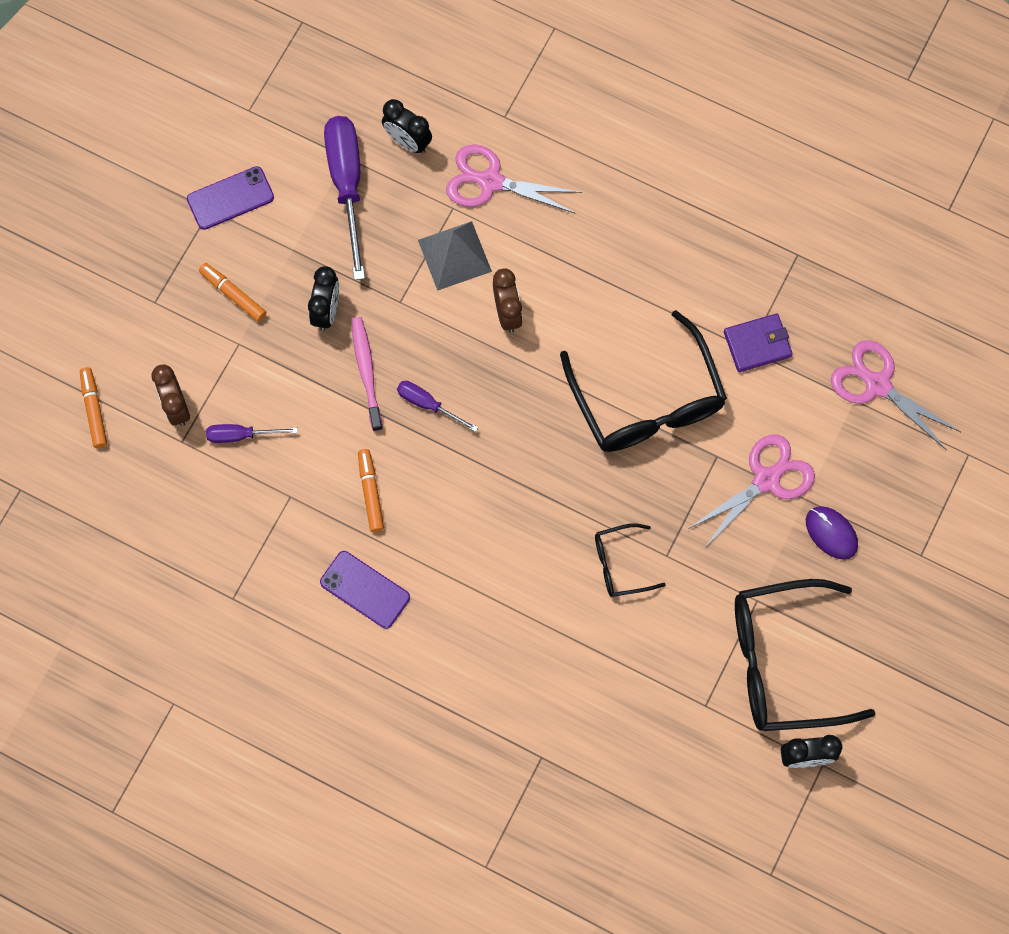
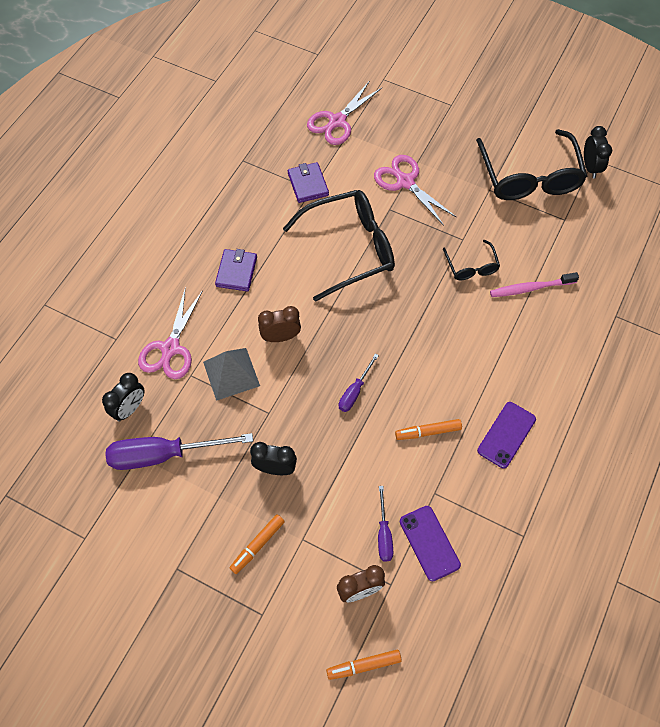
camera: 90 degrees left, 10 degrees down
purple phone [187,166,274,230] -> purple phone moved to [400,506,461,581]
pink toothbrush [352,317,383,432] -> pink toothbrush moved to [490,272,579,297]
purple mouse [806,506,858,560] -> none
none -> purple wallet [215,249,257,291]

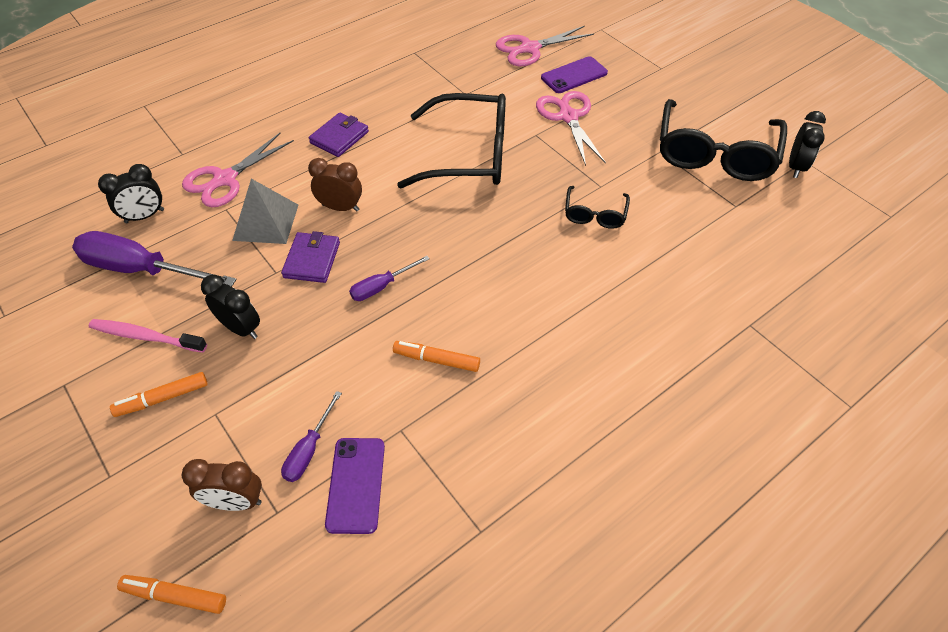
camera: 25 degrees right, 10 degrees down
purple wallet [288,162,329,203] -> purple wallet moved to [281,231,340,283]
purple phone [477,402,536,468] -> purple phone moved to [541,56,608,93]
pink toothbrush [490,272,579,297] -> pink toothbrush moved to [88,319,207,353]

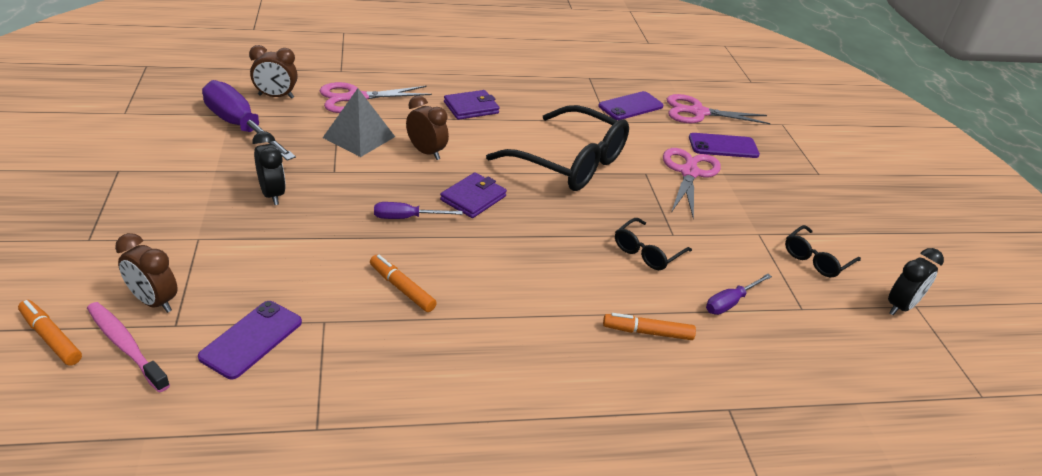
camera: 25 degrees right, 15 degrees down
pink toothbrush [88,319,207,353] -> pink toothbrush moved to [87,302,170,393]
black clock [98,164,164,223] -> brown clock [249,45,298,99]
orange marker [110,372,207,417] -> orange marker moved to [603,313,696,340]
purple wallet [281,231,340,283] -> purple wallet moved to [440,172,507,218]
purple screwdriver [281,391,342,482] -> purple screwdriver moved to [706,274,772,315]
black glasses [660,99,787,181] -> black glasses [785,225,861,277], size x0.48
none -> purple phone [599,91,663,120]

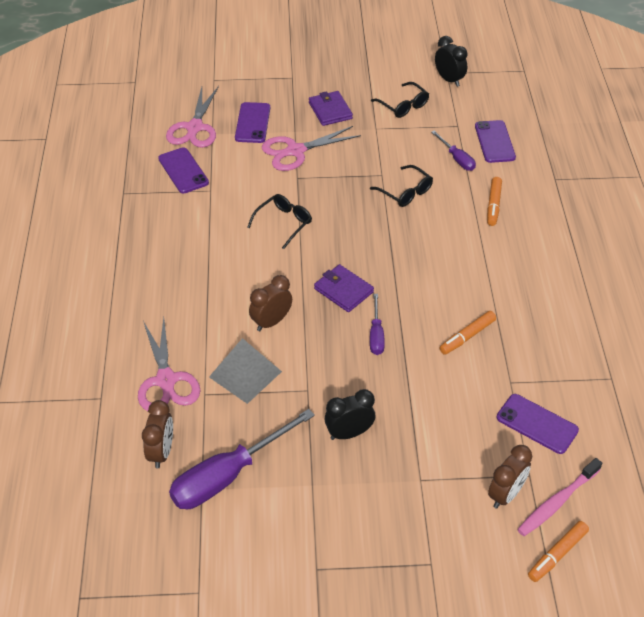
camera: 80 degrees left, 10 degrees up
purple wallet [444,90,500,120] -> purple wallet moved to [309,91,353,126]
black glasses [486,105,629,191] -> black glasses [247,194,312,249], size x0.48
pink scissors [663,148,721,219] -> pink scissors turned 45 degrees counterclockwise [262,126,361,171]
none -> purple phone [475,120,516,163]

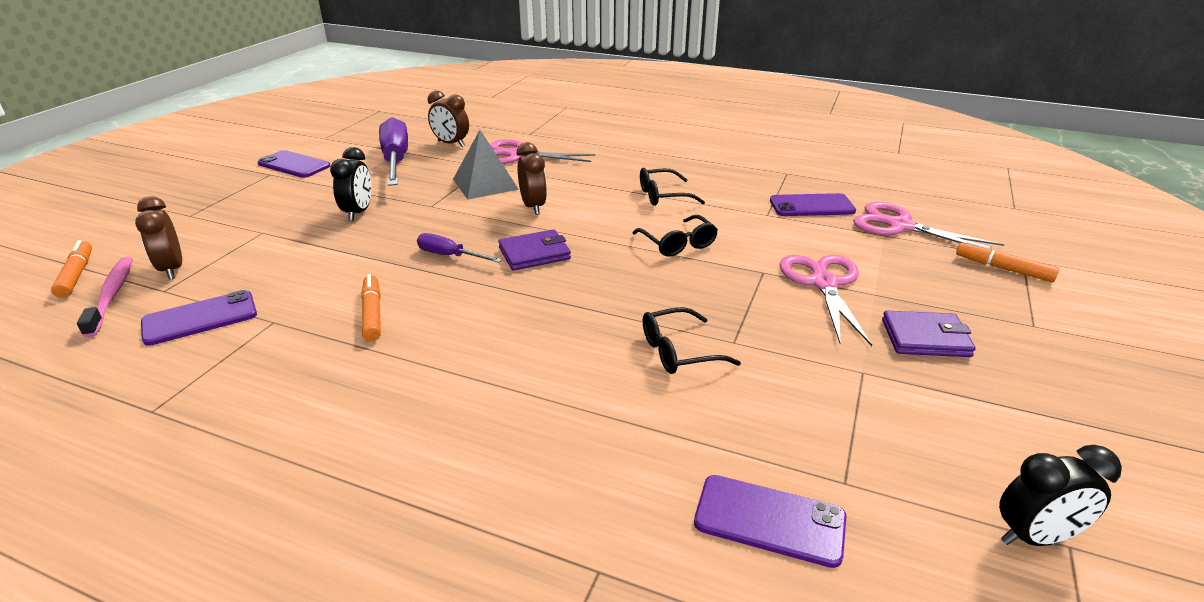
camera: 115 degrees right, 15 degrees down
purple phone [235,102,270,143] -> purple phone moved to [257,150,330,178]
black glasses [371,82,429,118] -> black glasses moved to [640,168,705,206]
purple screwdriver [432,130,476,171] -> none
orange marker [487,177,502,226] -> orange marker moved to [956,241,1059,282]

